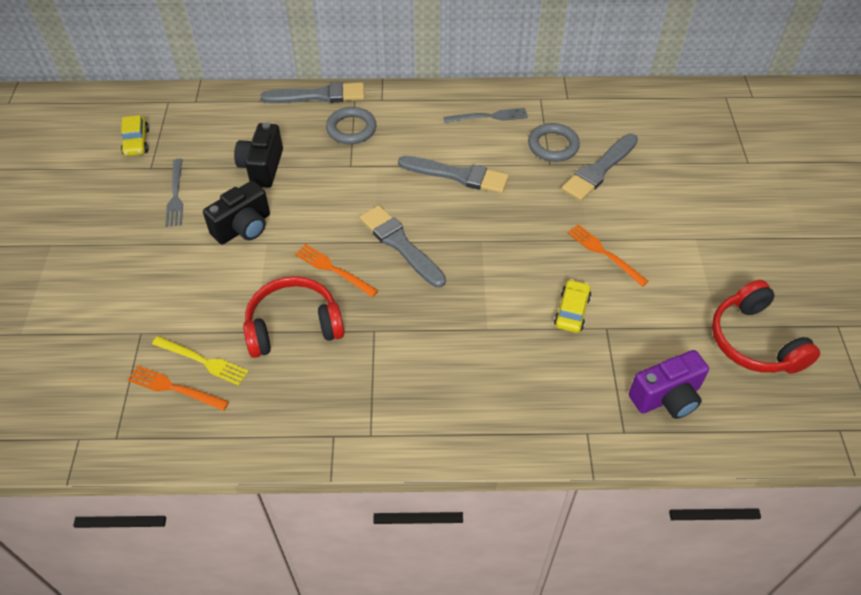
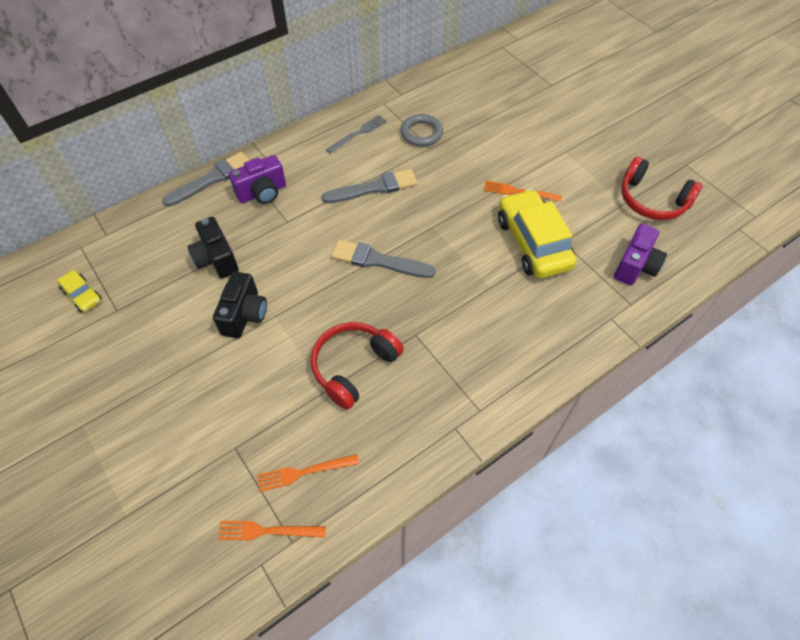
camera: 35 degrees left, 5 degrees up
yellow fork [152,336,249,386] -> none
grey fork [165,159,183,227] -> none
orange fork [295,244,379,297] -> orange fork moved to [218,521,326,540]
grey ring [326,107,377,144] -> purple camera [229,155,286,204]
yellow car [554,279,591,333] -> yellow car [498,189,577,278], size x2.10
grey brush [561,134,638,201] -> none

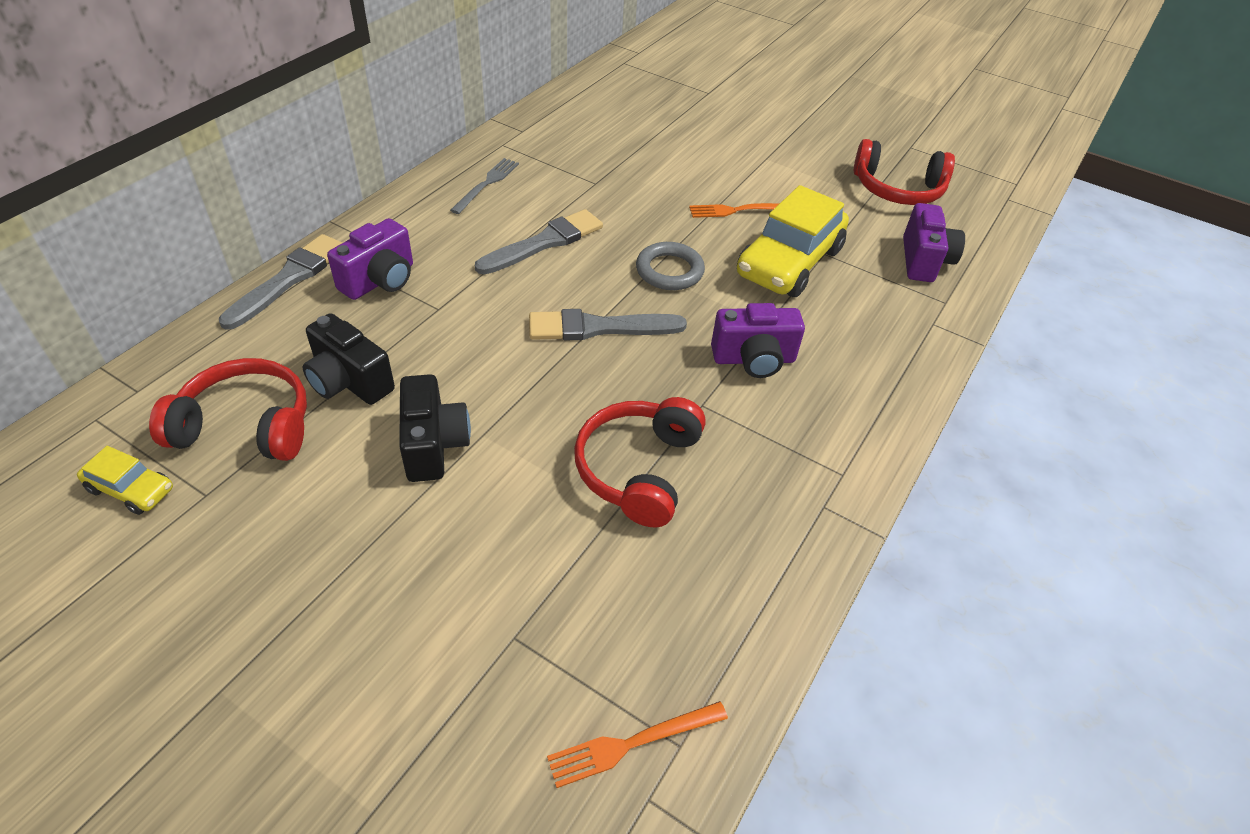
camera: 25 degrees left, 10 degrees down
orange fork [257,454,359,492] -> none
grey ring [400,114,443,146] -> grey ring moved to [636,242,705,290]
yellow car [498,189,577,278] -> yellow car turned 105 degrees counterclockwise [737,185,849,297]
none -> red headphones [149,358,307,461]
none -> purple camera [711,303,805,378]

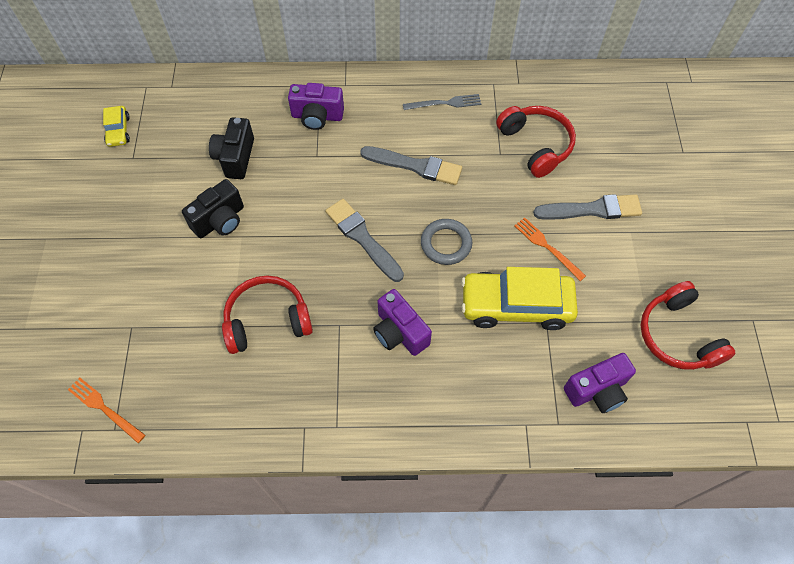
camera: 60 degrees right, 15 degrees up
red headphones [149,358,307,461] -> red headphones moved to [496,106,576,178]
grey brush [219,234,343,330] -> grey brush moved to [533,194,642,220]

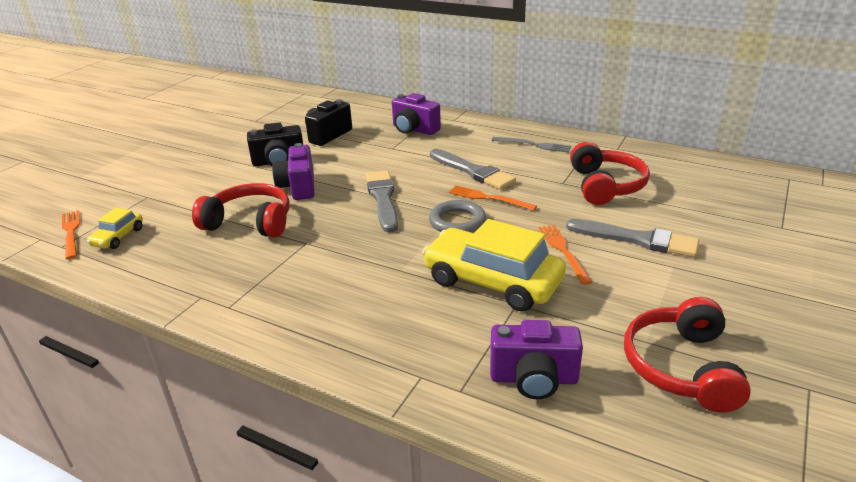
camera: 30 degrees right, 30 degrees down
yellow car [103,106,130,147] -> yellow car moved to [87,208,143,249]
purple camera [373,289,432,356] -> purple camera moved to [272,143,314,200]
none -> orange fork [449,185,537,211]

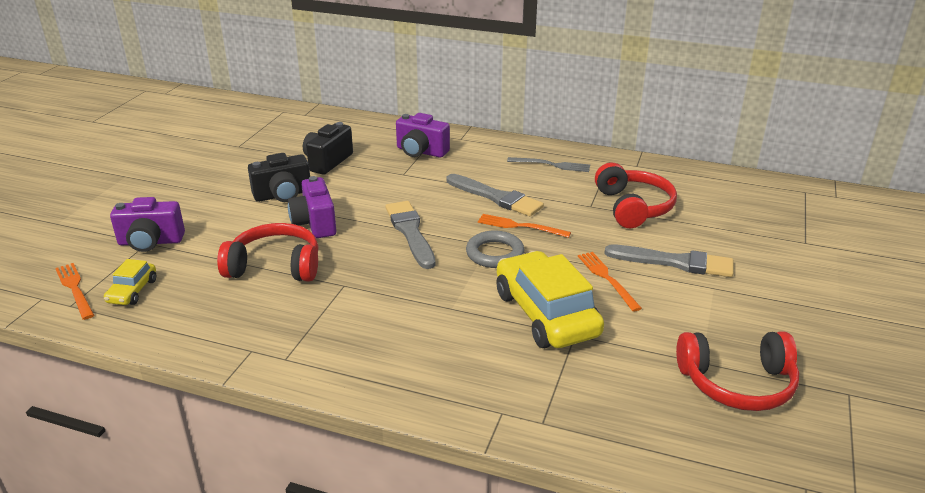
camera: 10 degrees left, 0 degrees up
yellow car [422,219,566,311] -> yellow car turned 45 degrees clockwise [496,251,604,348]
purple camera [490,320,583,399] -> purple camera moved to [110,197,185,252]
red headphones [624,297,751,412] -> red headphones turned 90 degrees counterclockwise [676,332,799,411]

